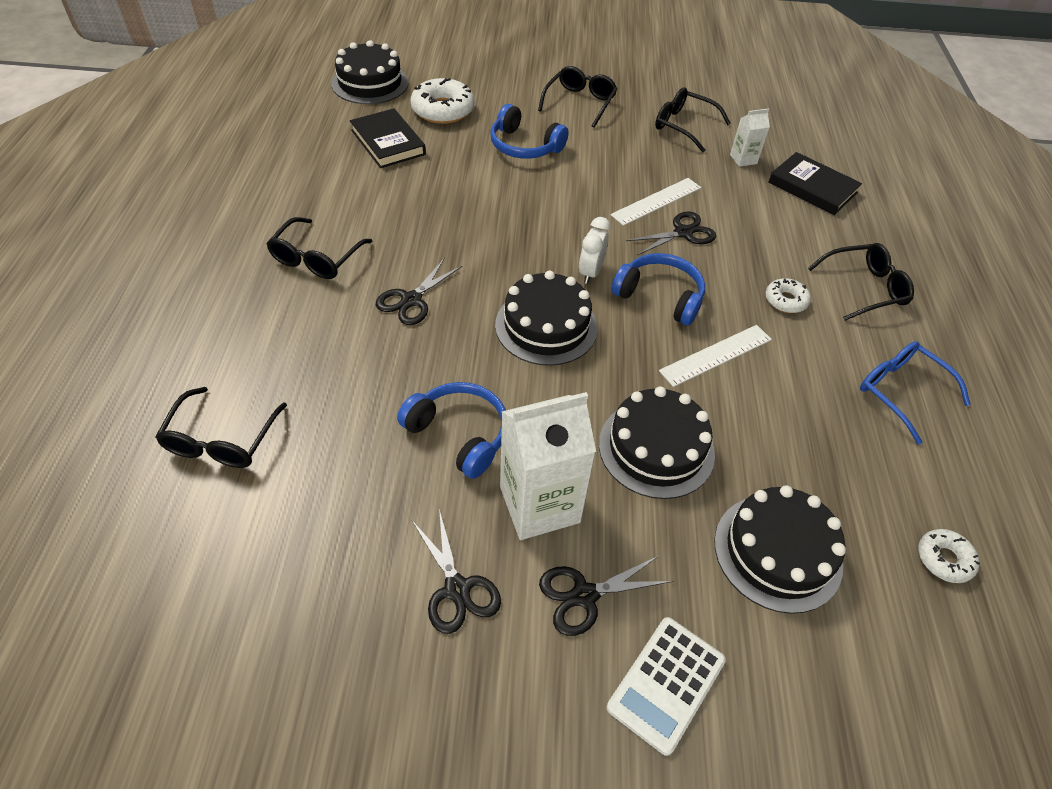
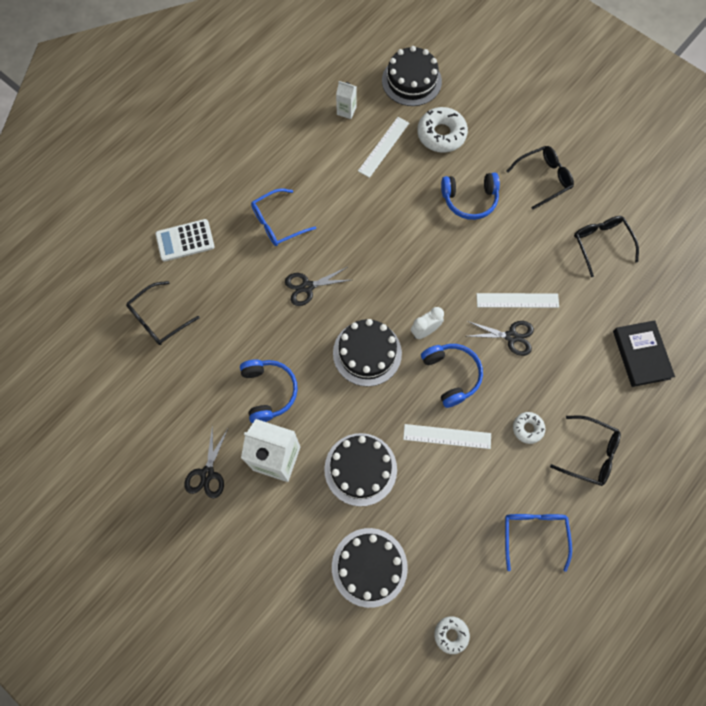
camera: 40 degrees right, 20 degrees up
black glasses [266,217,372,279] -> blue glasses [251,188,316,246]
black book [350,108,426,168] -> white ruler [358,117,409,178]
blue headphones [490,104,568,159] -> blue headphones turned 75 degrees counterclockwise [441,173,500,220]
black scissors [539,555,673,636] -> none
white calculator [607,617,726,756] -> white calculator moved to [155,219,215,262]
white carton [730,108,770,167] -> white carton moved to [336,81,357,119]

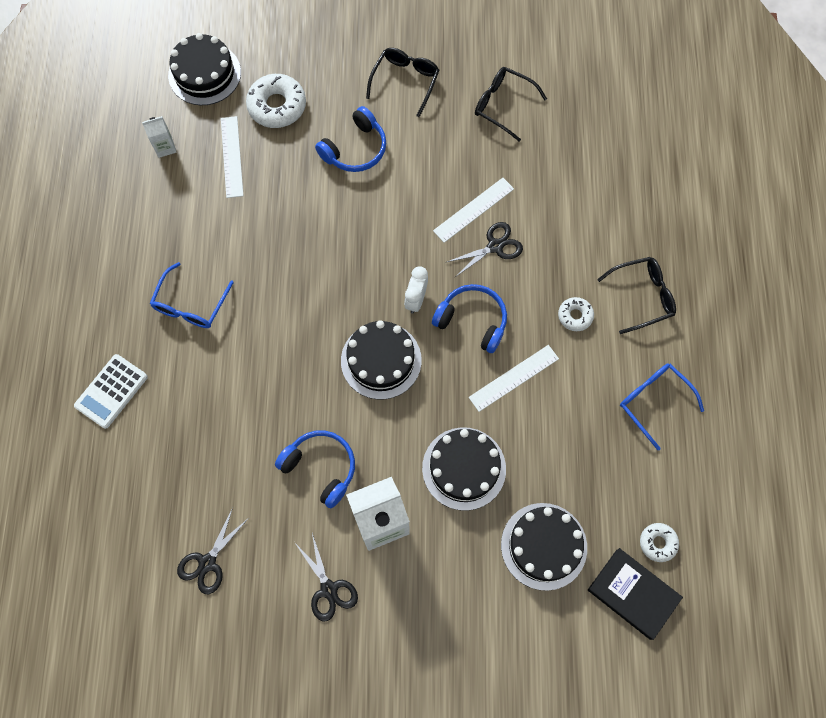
camera: 40 degrees left, 0 degrees up
black glasses [126,281,200,345] -> none
black scissors [285,267,351,306] -> black scissors moved to [177,508,249,594]
black book [613,320,675,387] -> black book moved to [588,548,683,640]

